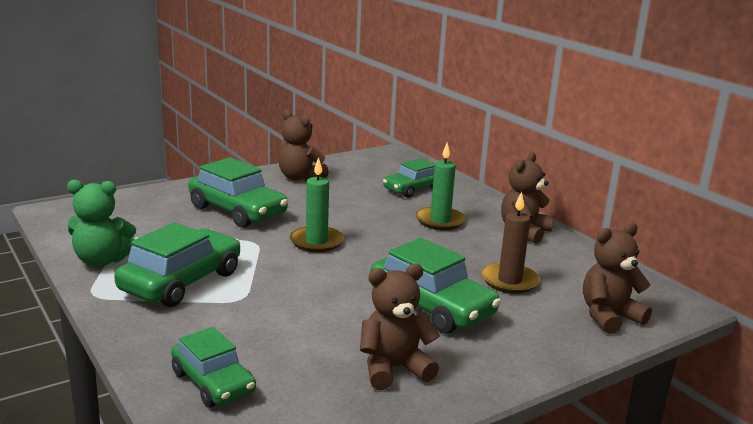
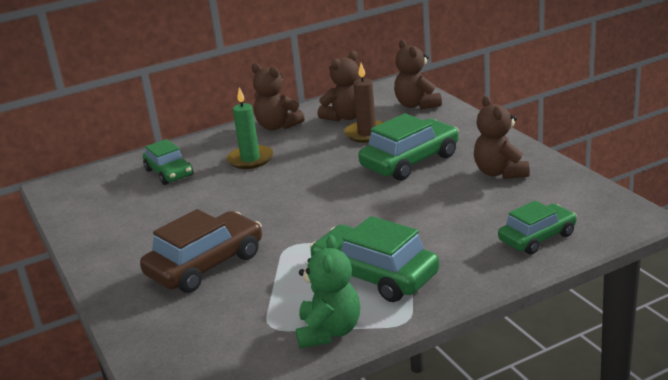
camera: 80 degrees left, 5 degrees up
green car [188,157,288,228] -> brown car [140,209,262,293]
brown teddy bear [278,109,329,181] -> brown teddy bear moved to [318,51,359,122]
green candle [290,157,344,252] -> none

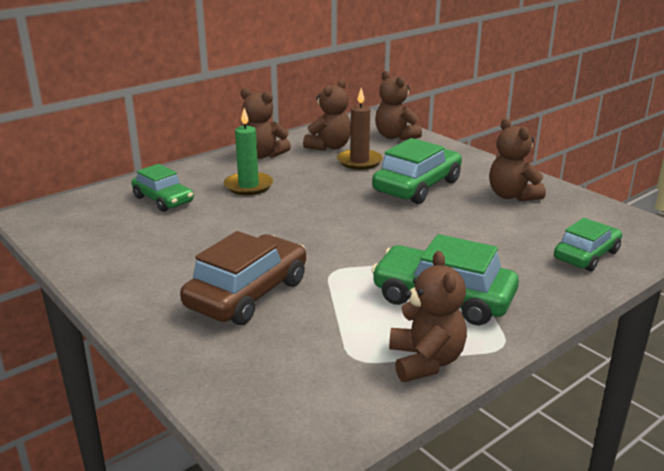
camera: 15 degrees left, 0 degrees up
green teddy bear [296,235,360,348] -> brown teddy bear [389,251,467,382]

